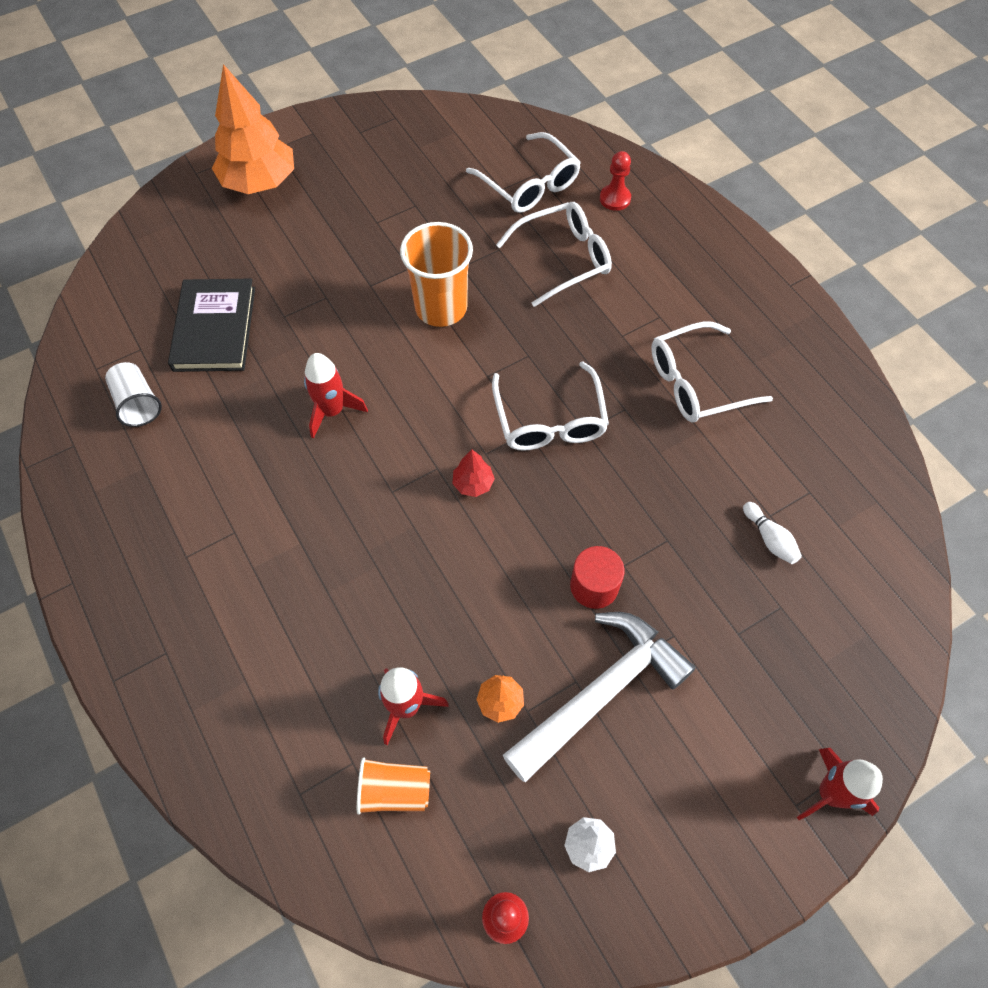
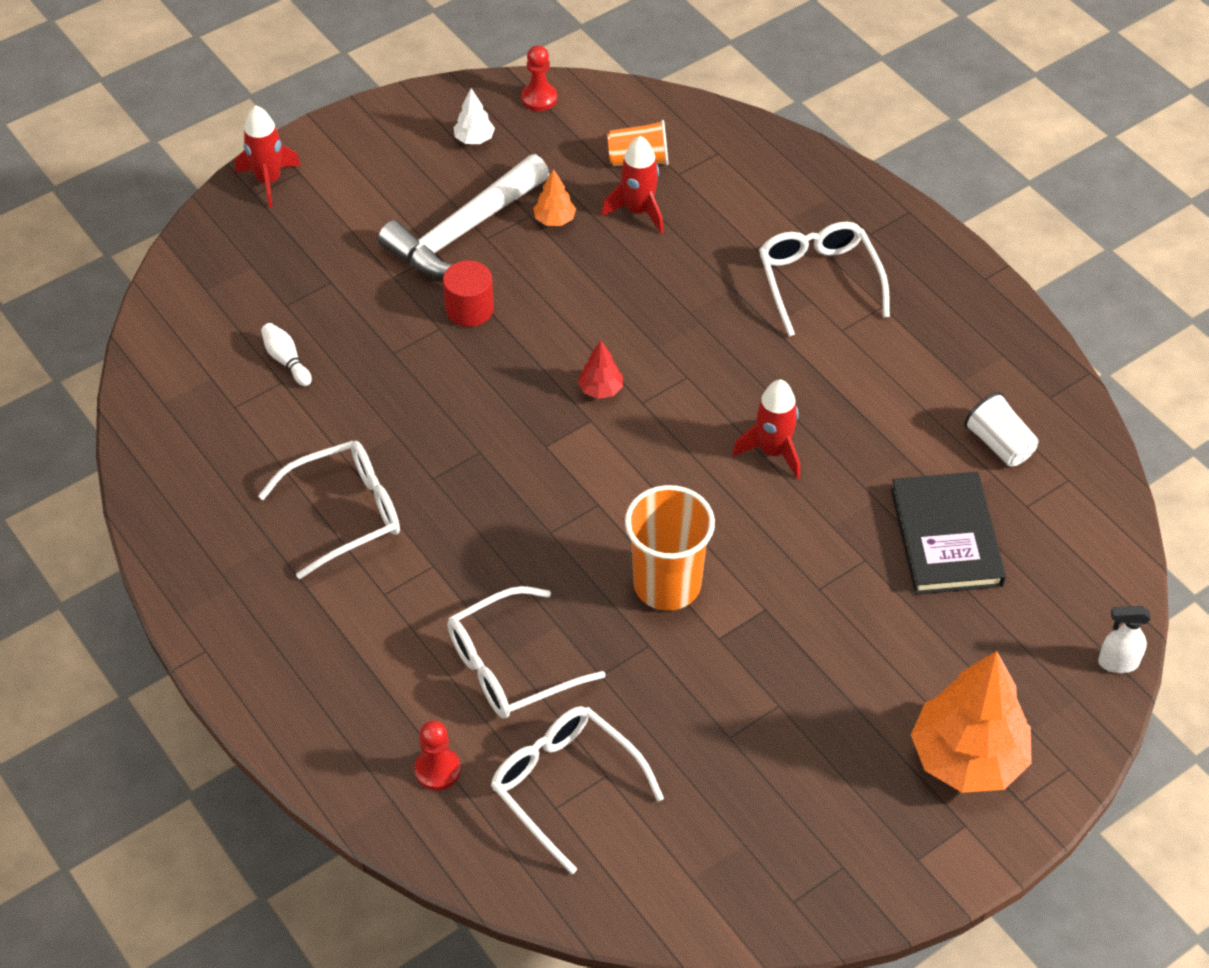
camera: 175 degrees right, 10 degrees down
white glasses [492,362,609,451] -> white glasses moved to [759,222,890,337]
none -> white spray bottle [1098,606,1151,673]

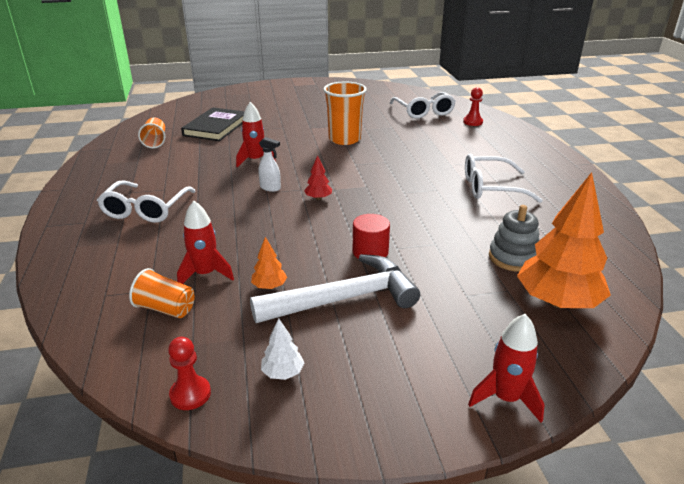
camera: 155 degrees left, 20 degrees down
white bowling pin [261,323,312,386] -> grey stacking toy [489,205,540,272]
white glasses [447,586,606,719] -> none
orange tree [911,651,1032,793] -> orange tree moved to [517,172,611,308]
white cup [964,392,1039,466] -> orange cup [138,118,165,148]
white spray bottle [1098,606,1151,673] -> white spray bottle moved to [258,137,281,192]

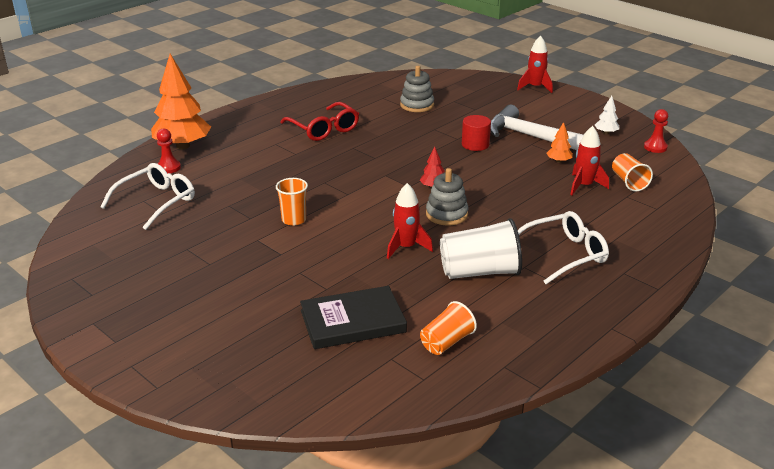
camera: 125 degrees left, 0 degrees up
white spray bottle [258,137,281,192] -> grey stacking toy [426,168,469,225]
orange cup [323,82,367,145] -> orange cup [276,178,308,226], size x0.61
white glasses [465,154,543,203] -> red glasses [280,102,359,141]
orange tree [517,172,611,308] -> orange tree moved to [151,54,211,149]
none -> white cup [440,218,522,279]

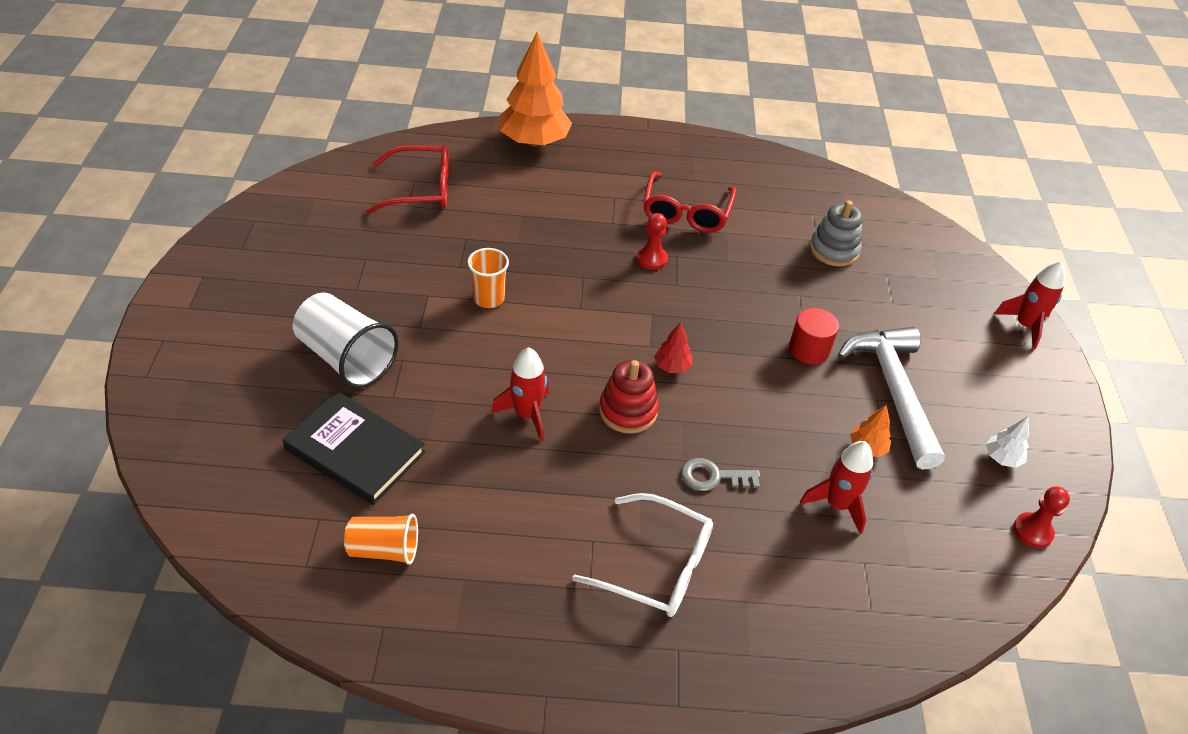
camera: 45 degrees right, 15 degrees up
white glasses [100,163,195,230] -> red glasses [366,145,449,214]
red pawn [157,128,181,173] -> red pawn moved to [636,213,668,270]
grey stacking toy [426,168,469,225] -> red stacking toy [599,360,659,434]
white cup [440,218,522,279] -> white cup moved to [293,292,399,388]
orange cup [612,153,653,192] -> none
none -> grey key [681,458,760,491]

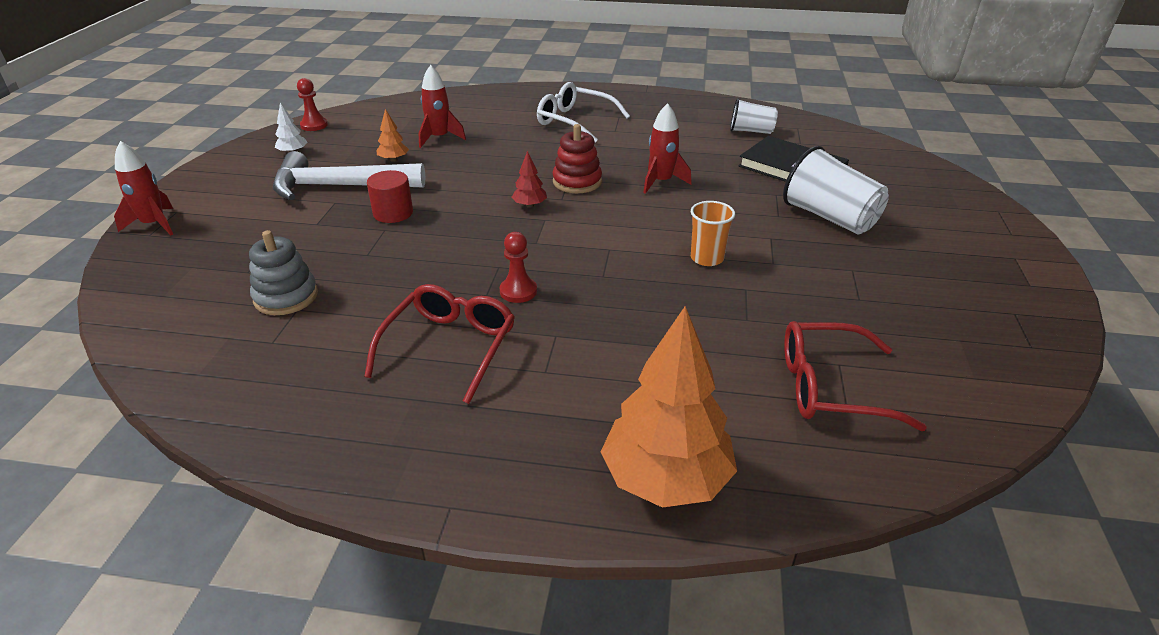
camera: 170 degrees left, 10 degrees down
orange cup [344,514,418,565] -> white cup [730,98,778,134]
grey key [681,458,760,491] -> none
white hammer [838,327,945,469] -> white hammer turned 90 degrees clockwise [273,151,425,200]

